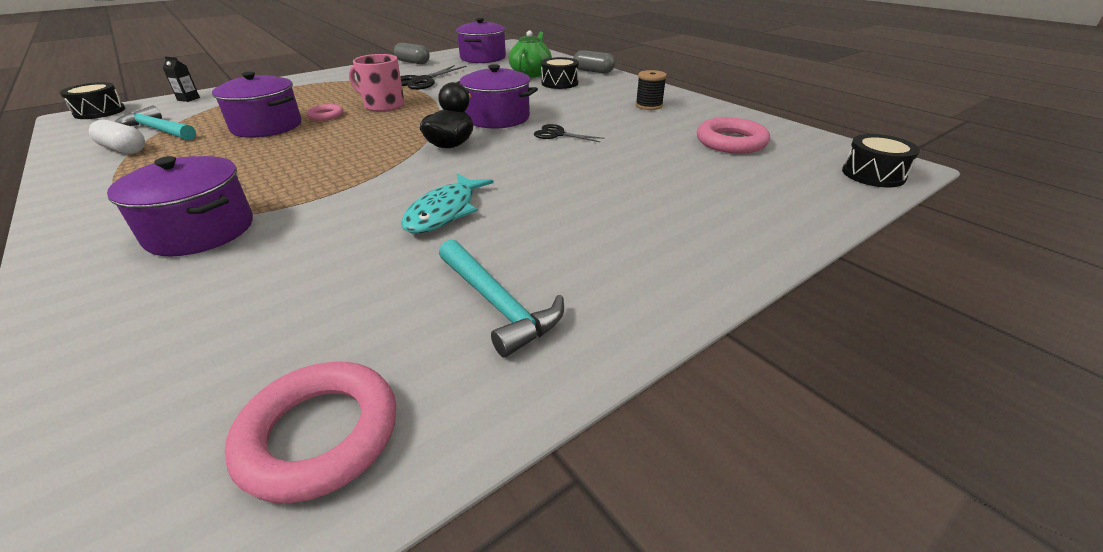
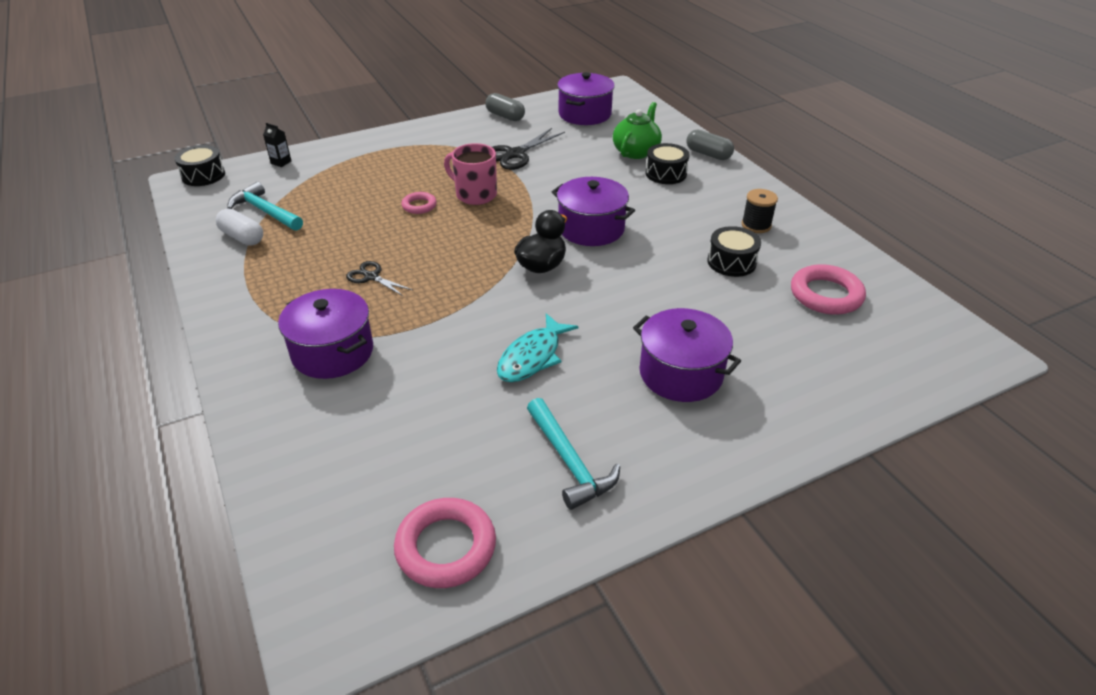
camera: 10 degrees right, 5 degrees up
purple pot [212,72,301,138] -> purple pot moved to [633,308,741,402]
black scissors [534,124,605,142] -> black scissors moved to [346,261,413,296]
black drum [842,134,920,187] -> black drum moved to [707,226,761,277]

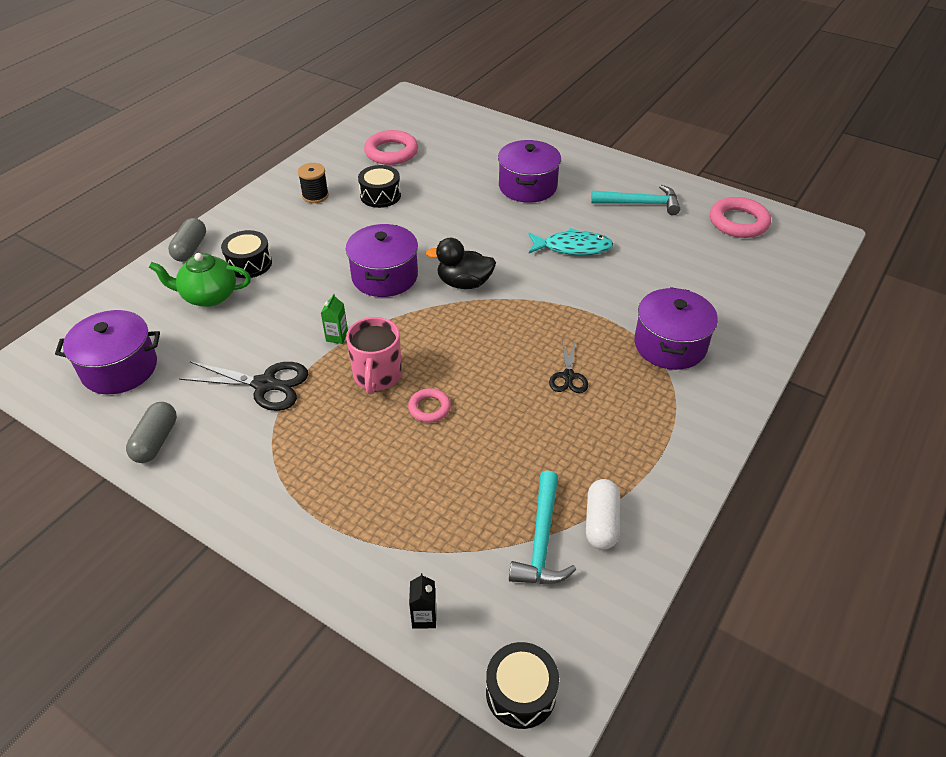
camera: 120 degrees left, 5 degrees up
turquoise hammer [527,398,620,510] -> turquoise hammer turned 60 degrees clockwise [591,185,680,215]
none -> green carton [321,294,348,344]

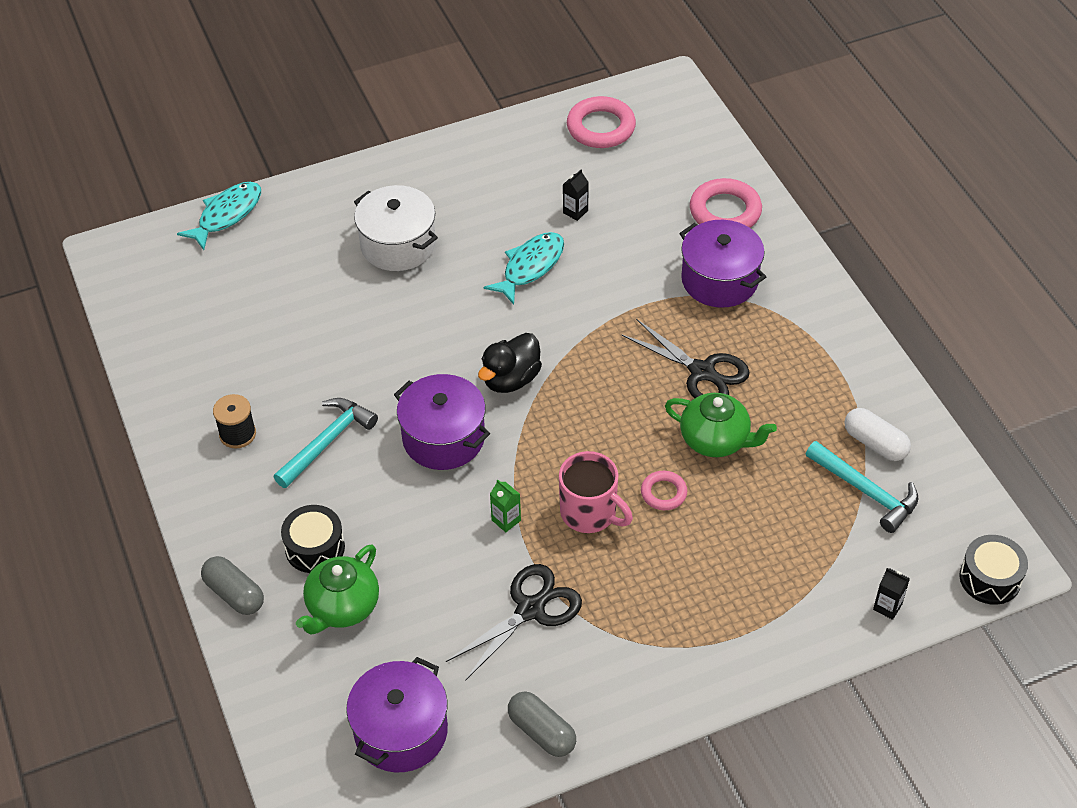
camera: 55 degrees left, 5 degrees up
black drum [358,165,401,208] -> none
pink ring [364,130,418,165] -> pink ring moved to [690,178,762,228]
purple pot [498,140,561,203] -> white pot [354,185,438,271]
black scissors [549,340,588,393] -> black scissors [621,319,750,398], size x1.67
turquoise hammer [591,185,680,215] -> turquoise hammer moved to [273,398,378,488]
none -> turquoise fish [177,182,261,250]
none -> black carton [563,170,589,221]
none -> green teapot [665,393,777,457]

